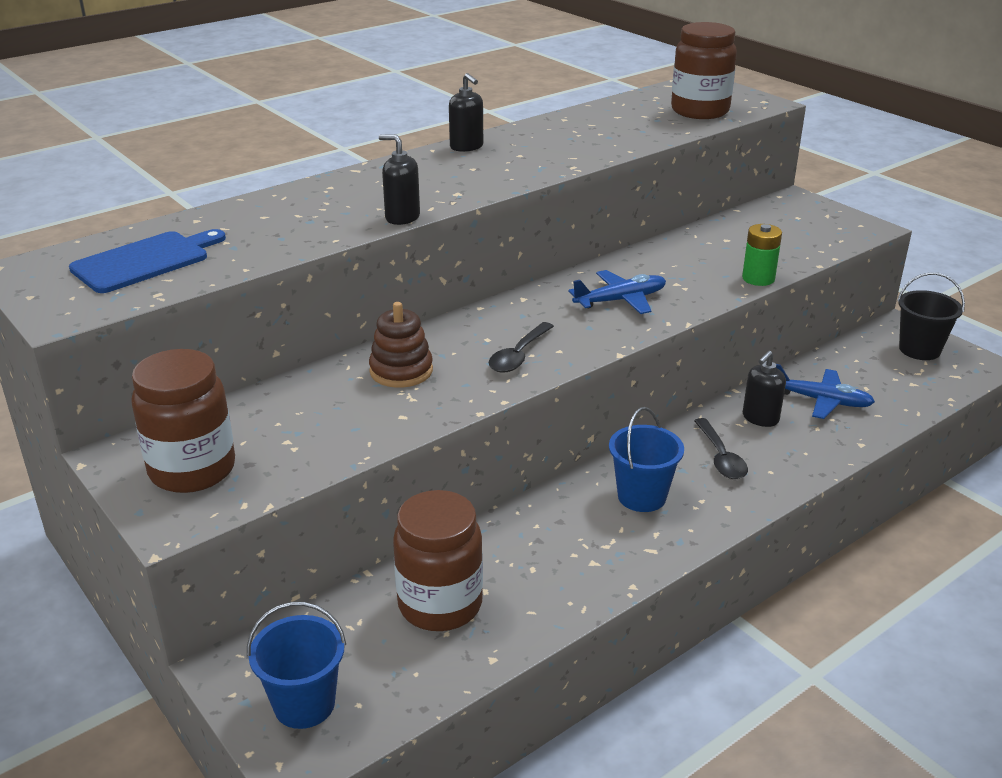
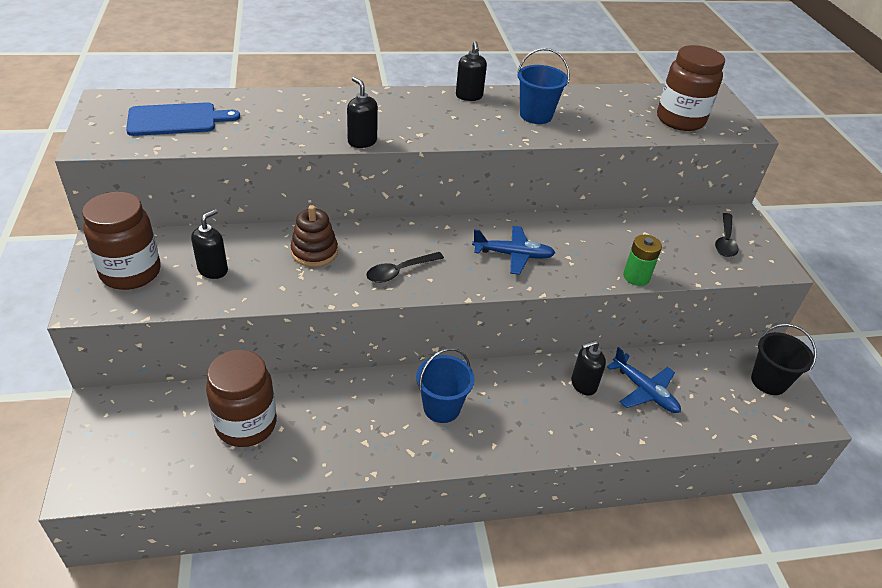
camera: 25 degrees right, 10 degrees up
blue bucket [247,602,346,729] -> blue bucket moved to [517,48,570,124]
black spoon [694,418,748,479] -> black spoon moved to [715,213,739,257]
none -> black soap dispenser [191,209,228,279]

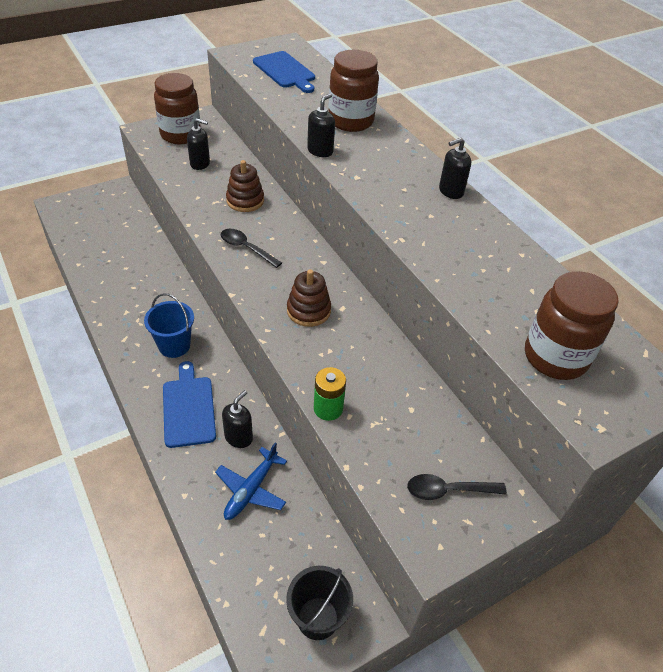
camera: 70 degrees right, 5 degrees up
brown jar [206,350,277,447] -> brown jar moved to [328,50,379,132]
blue plane [472,226,555,275] -> brown stacking toy [287,269,331,327]
blue bucket [517,48,570,124] -> none
black soap dispenser [571,340,606,396] -> black soap dispenser turned 75 degrees clockwise [222,390,253,448]
none -> blue cutting board [163,361,216,448]

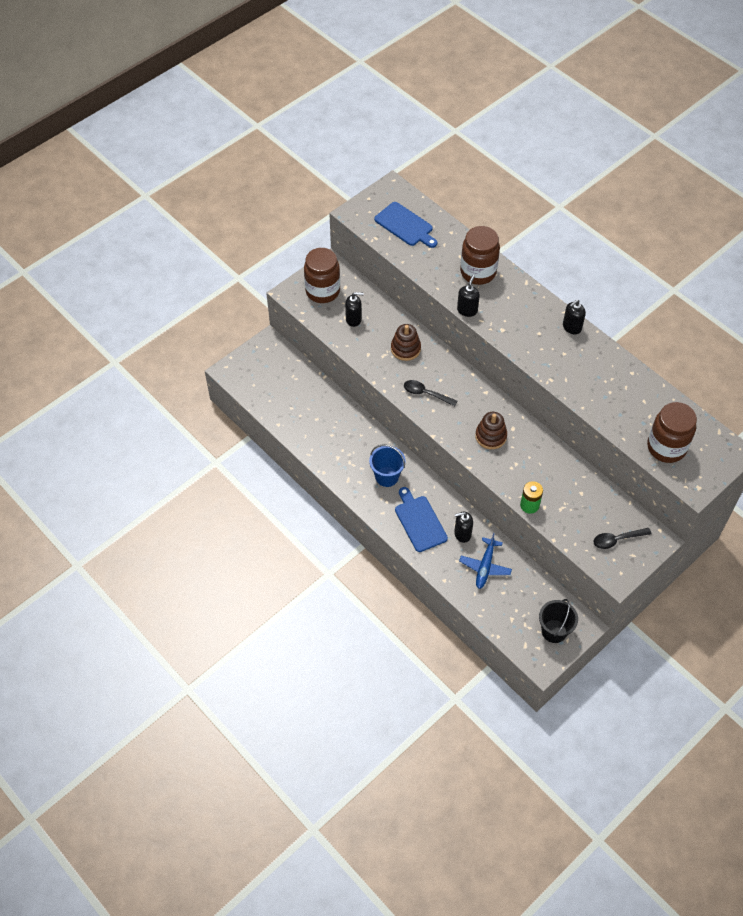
camera: 10 degrees left, 10 degrees up
black soap dispenser [222,390,253,448] -> black soap dispenser turned 120 degrees counterclockwise [454,512,473,543]

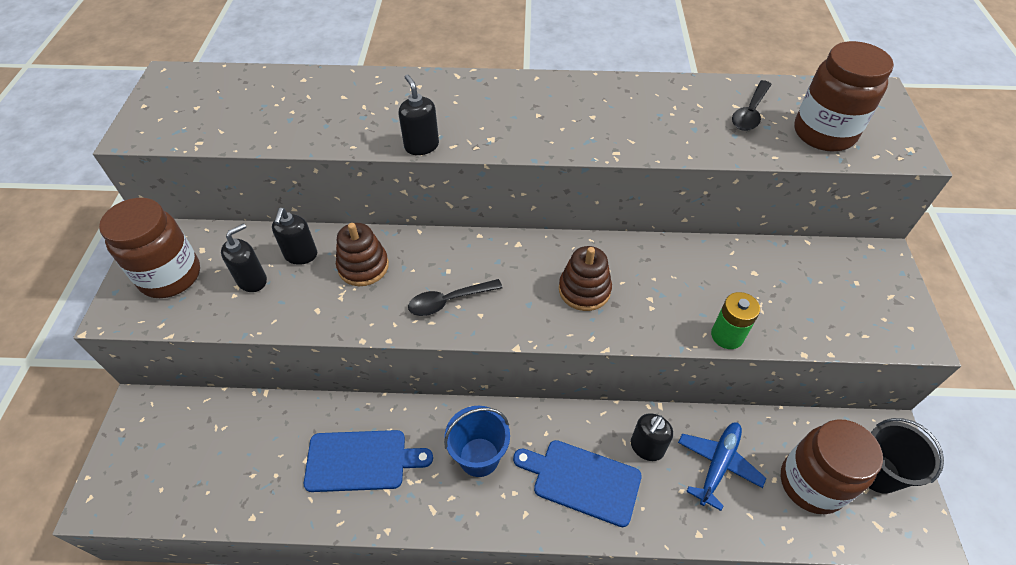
camera: 45 degrees left, 5 degrees down
blue cutting board [374,202,437,248] -> blue cutting board moved to [304,430,433,492]
blue plane [459,533,512,589] -> blue plane turned 120 degrees counterclockwise [678,422,766,511]
brown jar [460,226,500,285] -> brown jar moved to [781,419,883,514]
black soap dispenser [563,299,586,334] -> black soap dispenser moved to [272,208,317,265]
black spoon [593,528,652,549] -> black spoon moved to [732,80,772,131]

